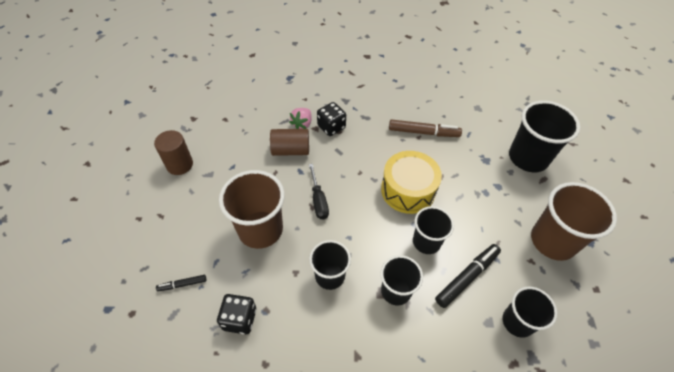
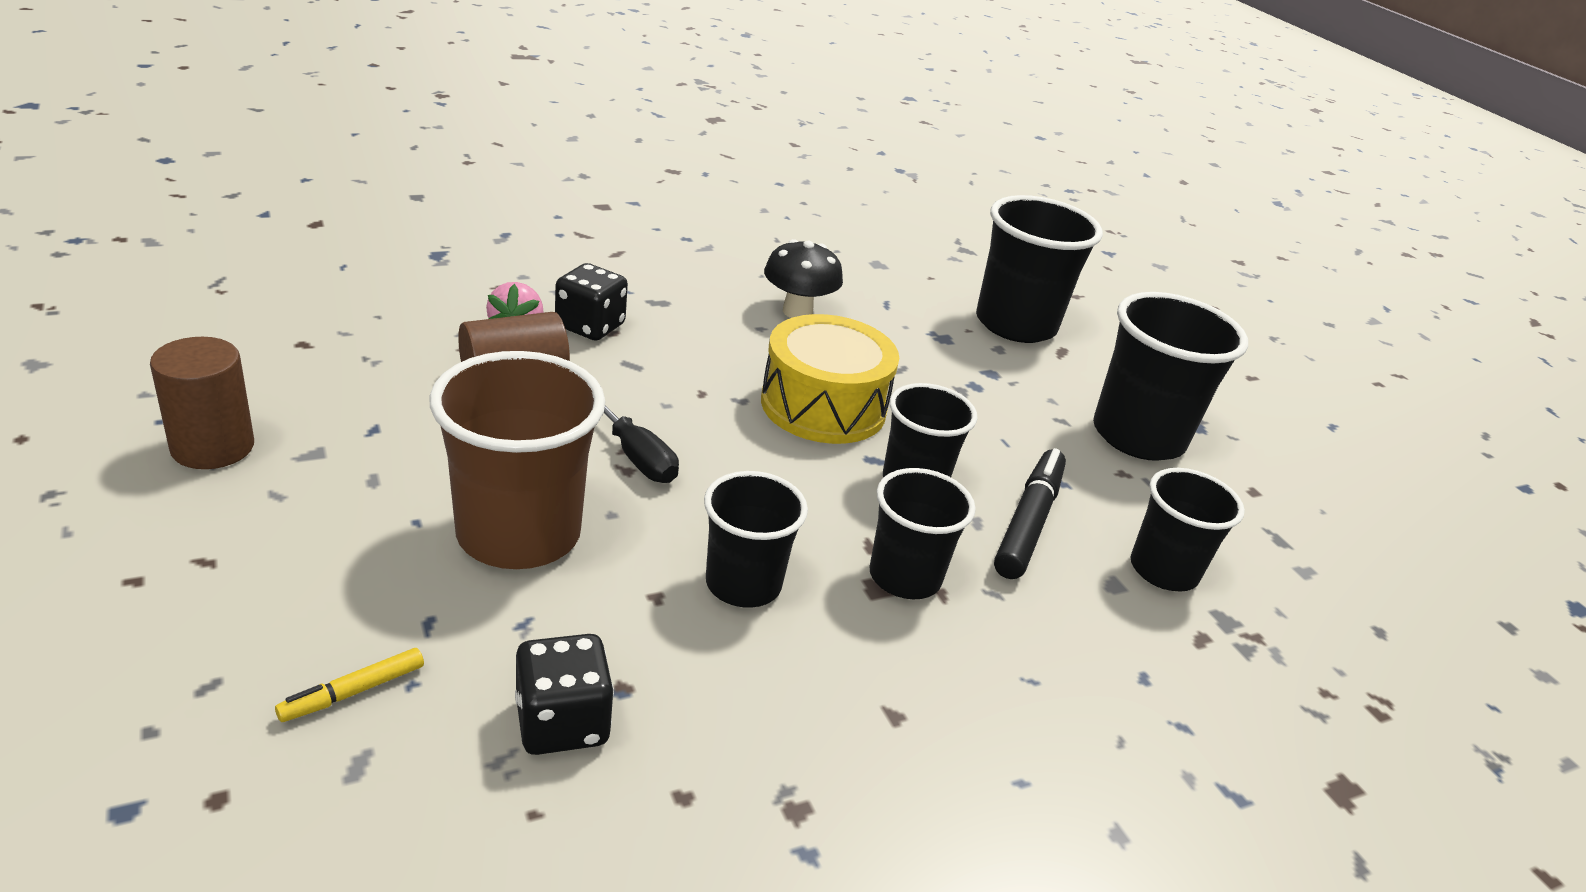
camera: 30 degrees left, 20 degrees down
black marker [156,275,206,291] -> yellow marker [275,648,424,722]
brown marker [389,120,462,137] -> black mushroom [764,239,843,318]
brown cup [531,182,617,261] -> black cup [1093,292,1248,461]

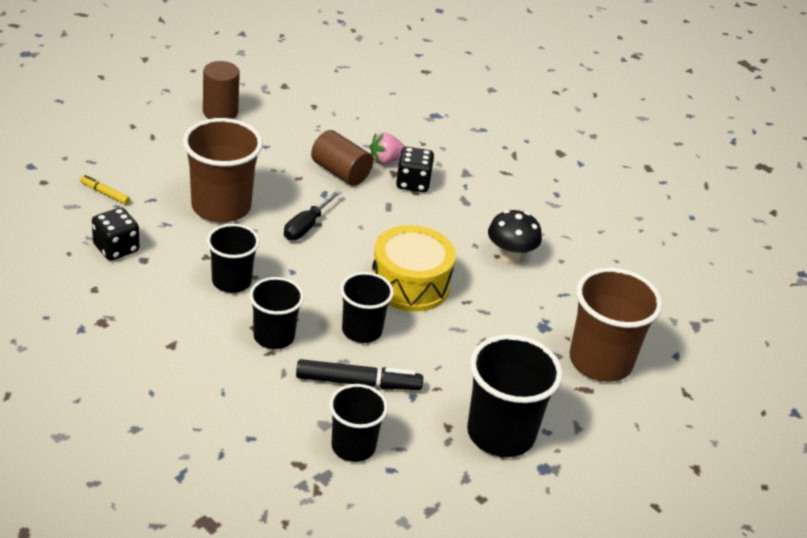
camera: 70 degrees right, 5 degrees up
black cup [976,195,1103,343] -> brown cup [570,268,663,382]

